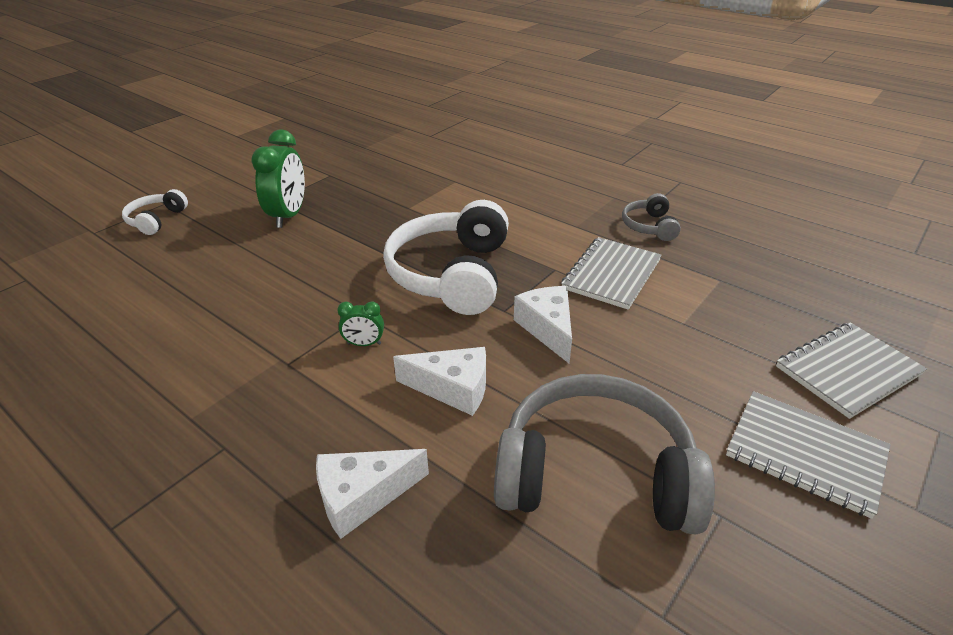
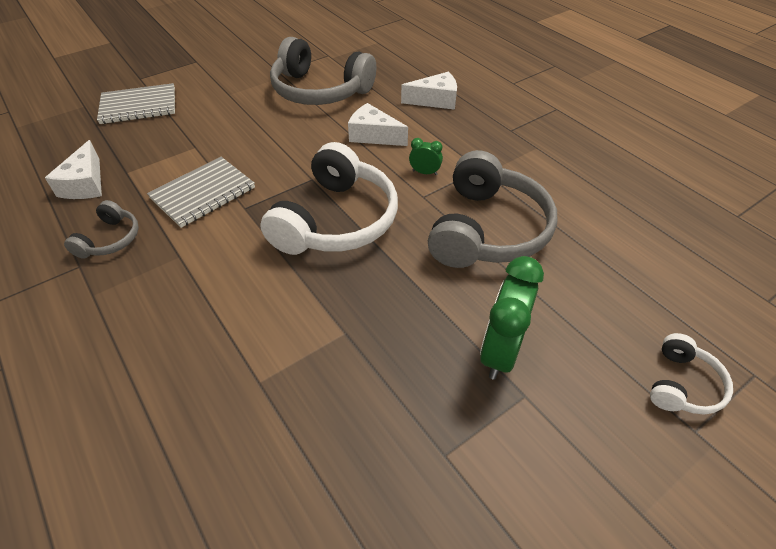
camera: 165 degrees left, 10 degrees up
white cheese [514,286,572,363] -> white cheese moved to [45,140,102,199]
grey notebook [726,391,891,519] -> none
none -> grey headphones [428,150,558,268]

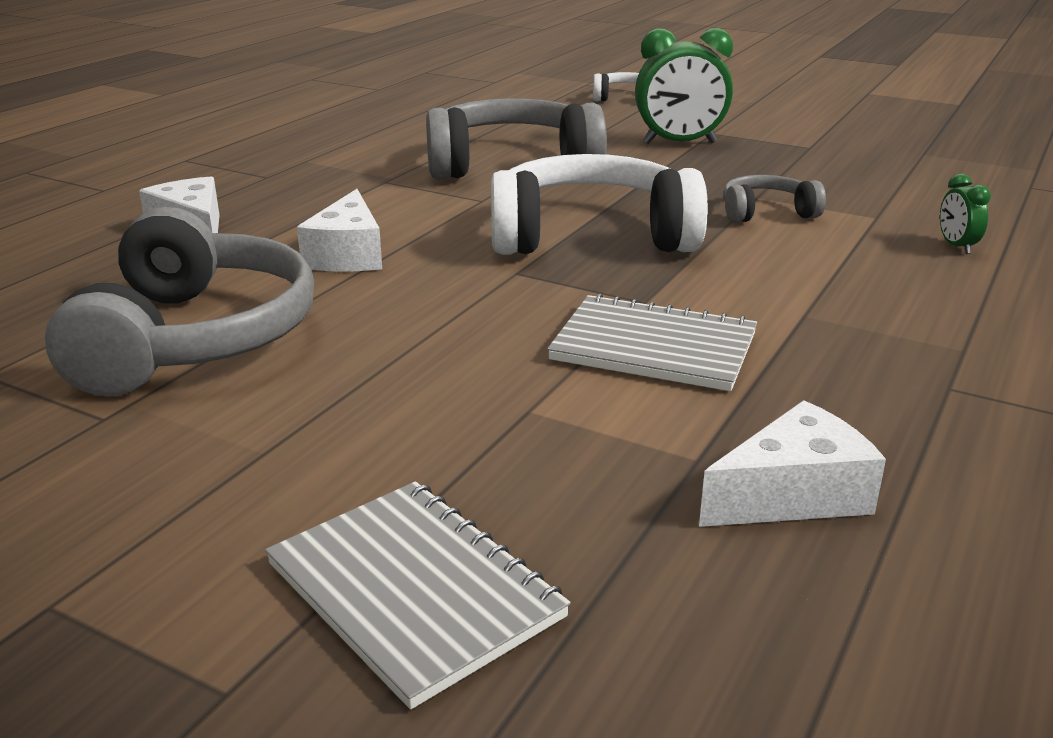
camera: 115 degrees left, 20 degrees down
grey headphones [64,200,139,259] -> grey headphones moved to [723,175,826,223]
green clock [409,138,443,175] -> green clock moved to [940,174,991,254]

